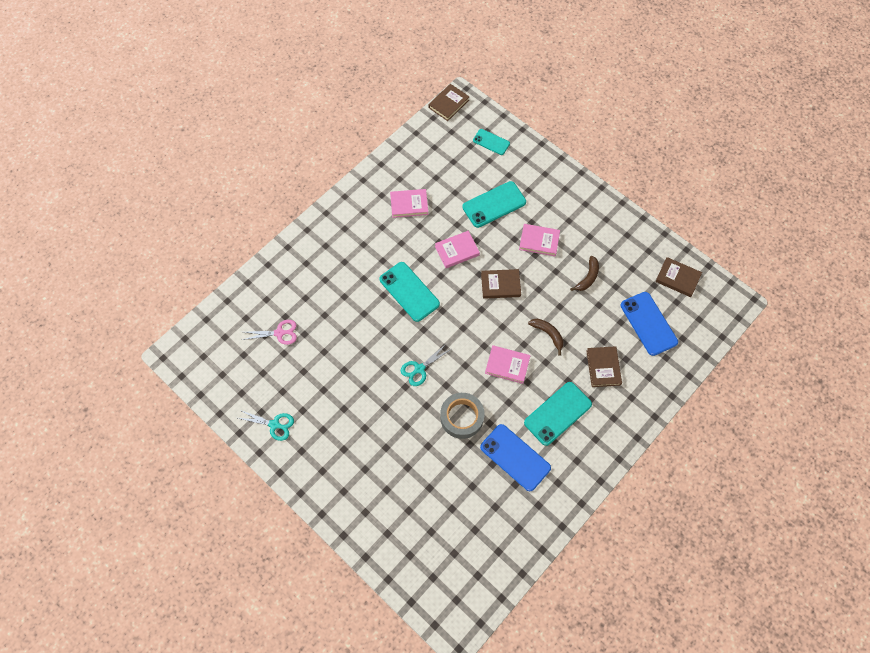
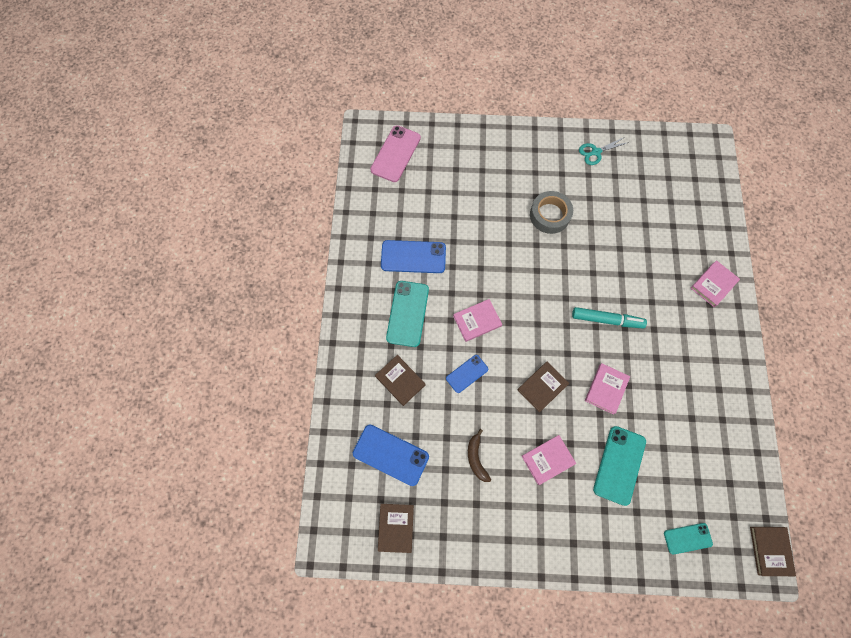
camera: 140 degrees right, 5 degrees up
pink scissors [242,320,297,345] -> none
turquoise phone [379,262,440,322] -> turquoise marker [572,307,647,328]
pink book [390,189,428,218] -> pink book moved to [691,260,740,307]
turquoise scissors [401,343,451,386] -> none
grey tape [440,393,484,439] -> grey tape moved to [530,191,573,234]
brown banana [528,319,563,356] -> blue phone [446,355,488,393]
brown book [655,257,702,297] -> brown book turned 75 degrees counterclockwise [378,504,414,553]
none -> pink phone [370,125,421,182]

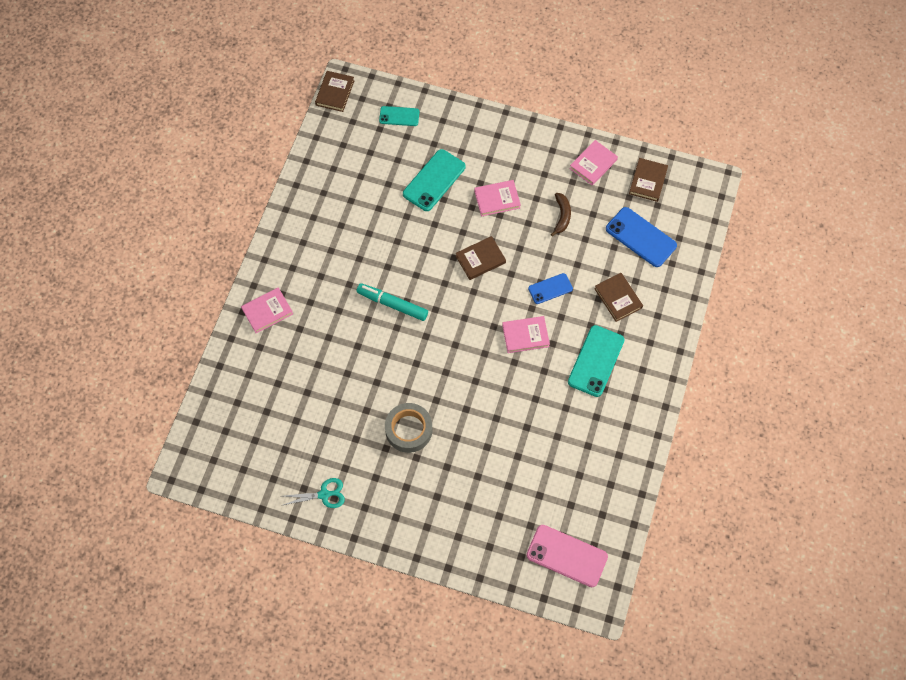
camera: 165 degrees left, 5 degrees down
pink phone [370,125,421,182] -> pink phone turned 75 degrees clockwise [526,525,608,587]
blue phone [381,240,446,273] -> none
pink book [585,363,630,415] -> pink book moved to [570,140,618,186]

